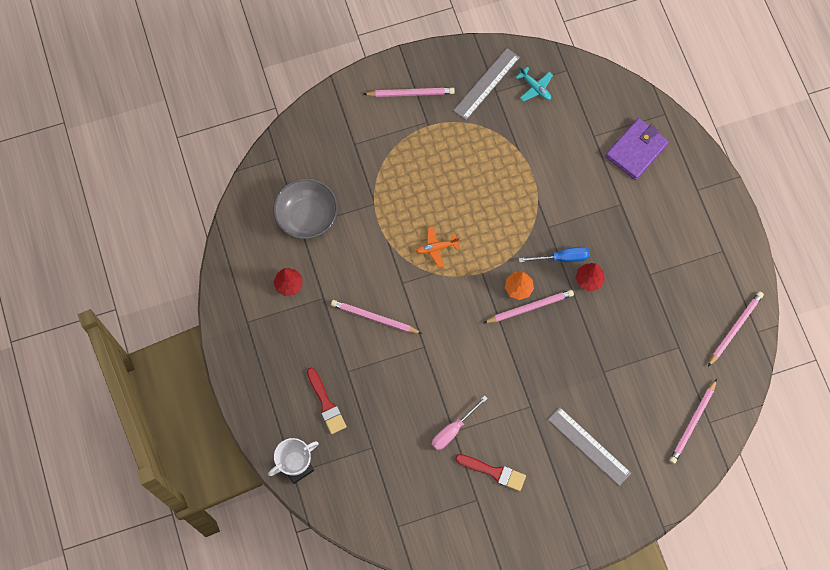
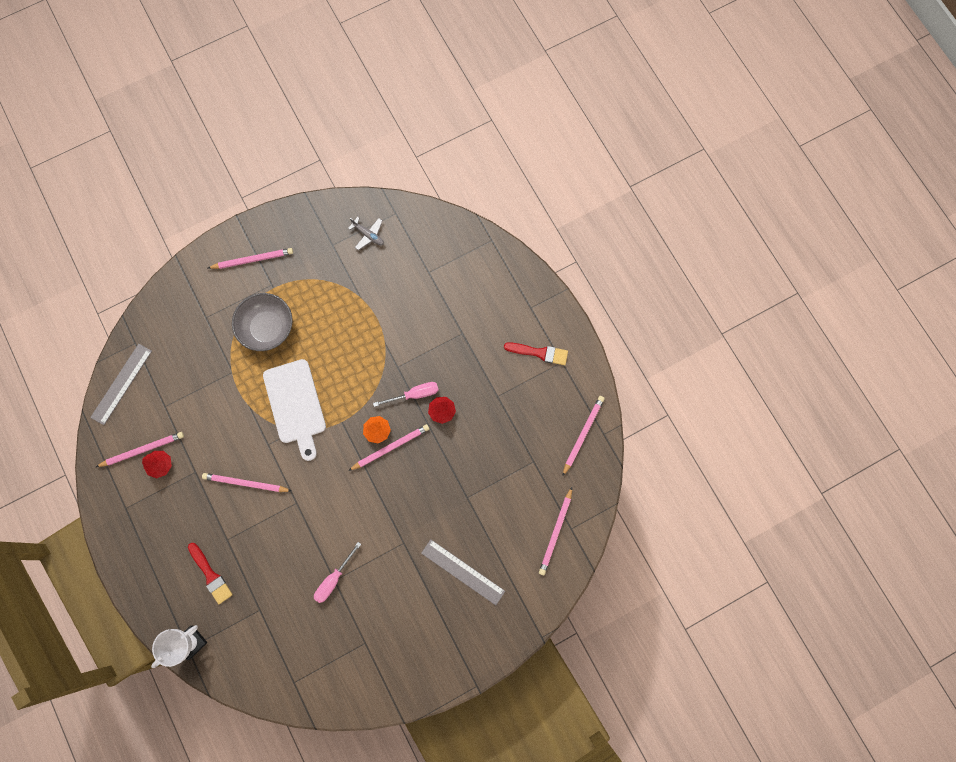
camera: 10 degrees left, 5 degrees up
grey bowl [273,179,338,239] -> grey bowl moved to [232,293,293,351]
orange plane [416,226,460,268] -> white cutting board [263,359,326,461]
grey ruler [453,48,520,120] -> grey ruler moved to [90,344,152,425]
red brush [455,454,526,491] -> red brush moved to [504,342,568,365]
turquoise plane [516,67,553,102] -> grey plane [348,217,384,251]
blue screwdriver [519,247,590,263] -> pink screwdriver [373,382,439,407]
purple wallet [605,118,669,180] -> none
none -> pink pencil [96,432,184,467]

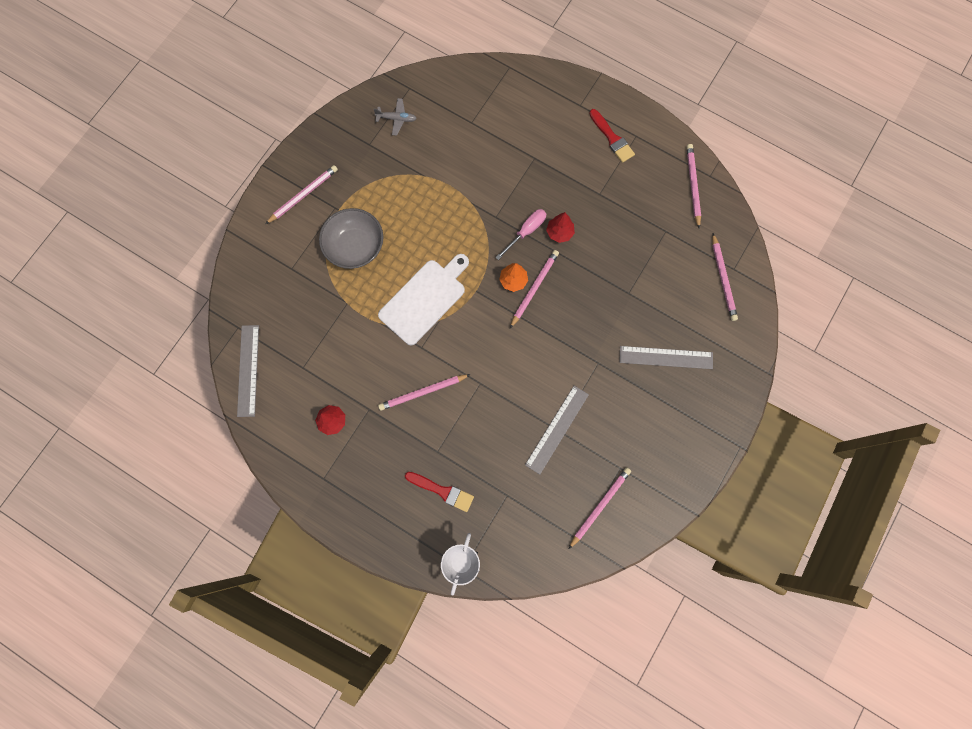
camera: 30 degrees left, 0 degrees up
pink pencil [96,432,184,467] -> pink pencil moved to [569,467,631,549]
white cutting board [263,359,326,461] -> white cutting board turned 90 degrees counterclockwise [378,254,469,345]
pink screwdriver [314,542,361,603] -> grey ruler [525,386,589,475]
red brush [504,342,568,365] -> red brush turned 75 degrees clockwise [589,109,635,163]

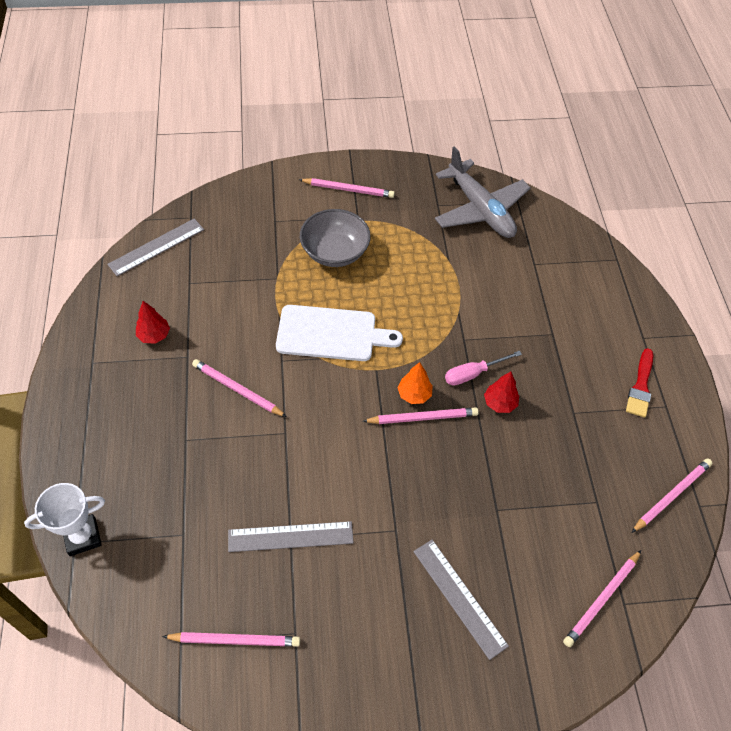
camera: 50 degrees right, 20 degrees down
grey plane [373,98,417,136] -> grey plane [435,146,531,238], size x2.37
red brush [405,472,474,512] -> none
pink screwdriver [495,209,546,260] -> pink screwdriver turned 150 degrees clockwise [445,350,522,386]

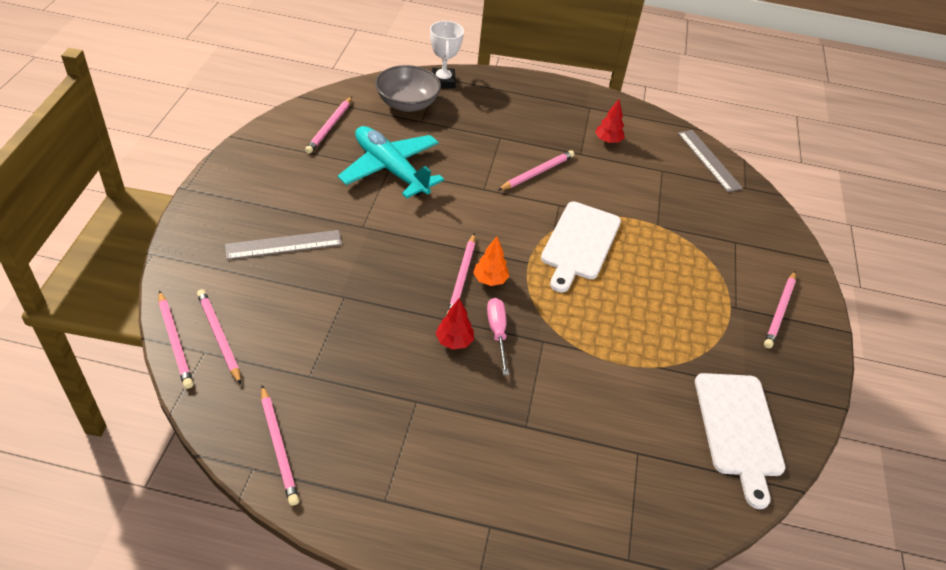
camera: 105 degrees right, 10 degrees down
grey ruler [228,521,353,552] -> turquoise plane [338,126,444,198]
grey bowl [300,209,371,267] -> grey bowl moved to [375,65,441,112]
grey plane [435,146,531,238] -> white cutting board [695,373,786,509]
red brush [626,348,653,418] -> none
none -> pink pencil [159,291,193,389]

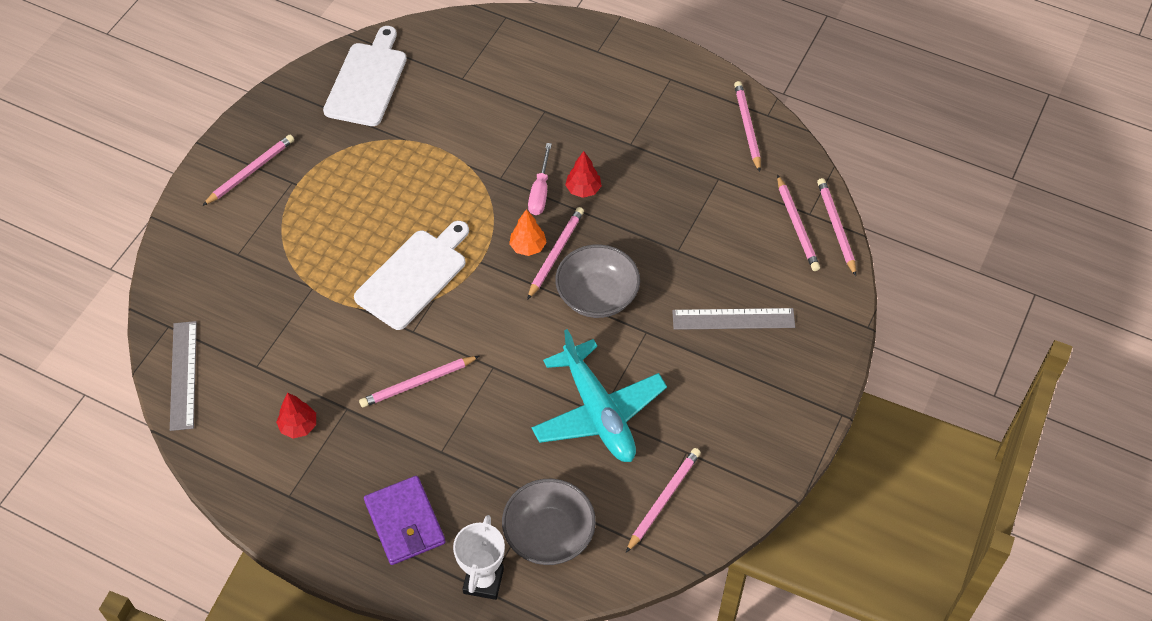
camera: 160 degrees left, 10 degrees up
none -> purple wallet [364,476,445,565]
none -> grey bowl [555,245,640,318]

